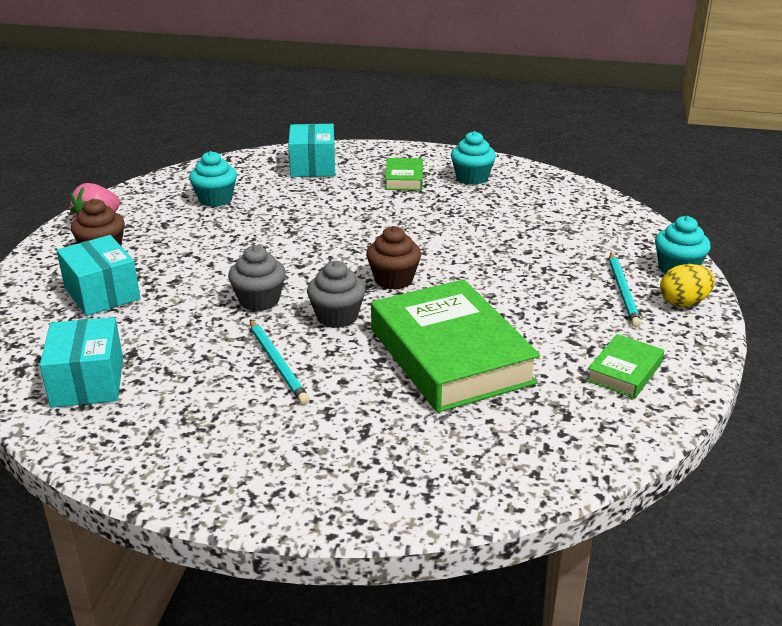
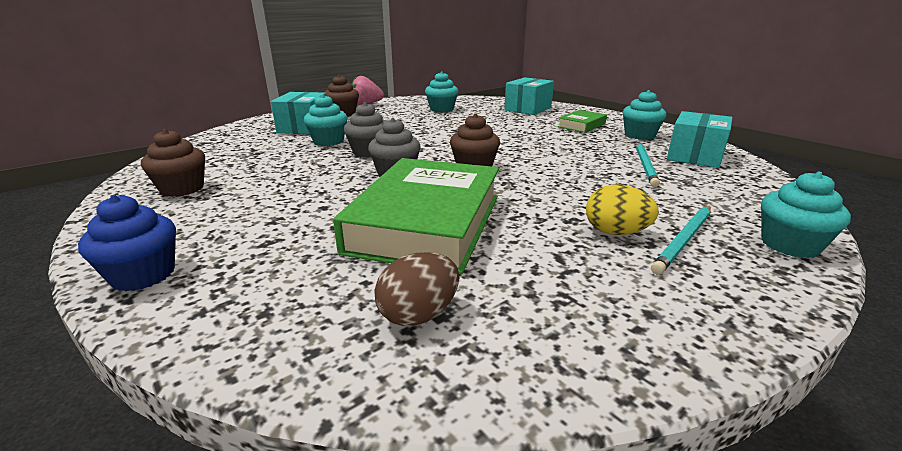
camera: 40 degrees right, 5 degrees down
turquoise box [40,317,123,408] -> turquoise box moved to [667,111,733,168]
turquoise pencil [250,320,309,404] -> turquoise pencil moved to [636,143,660,187]
green book [586,334,664,399] -> none
yellow egg [660,264,715,307] -> yellow egg moved to [586,184,659,235]
none -> blue cupcake [78,195,176,292]
none -> brown cupcake [141,129,205,197]
none -> turquoise cupcake [304,94,348,146]
none -> brown egg [374,252,459,326]

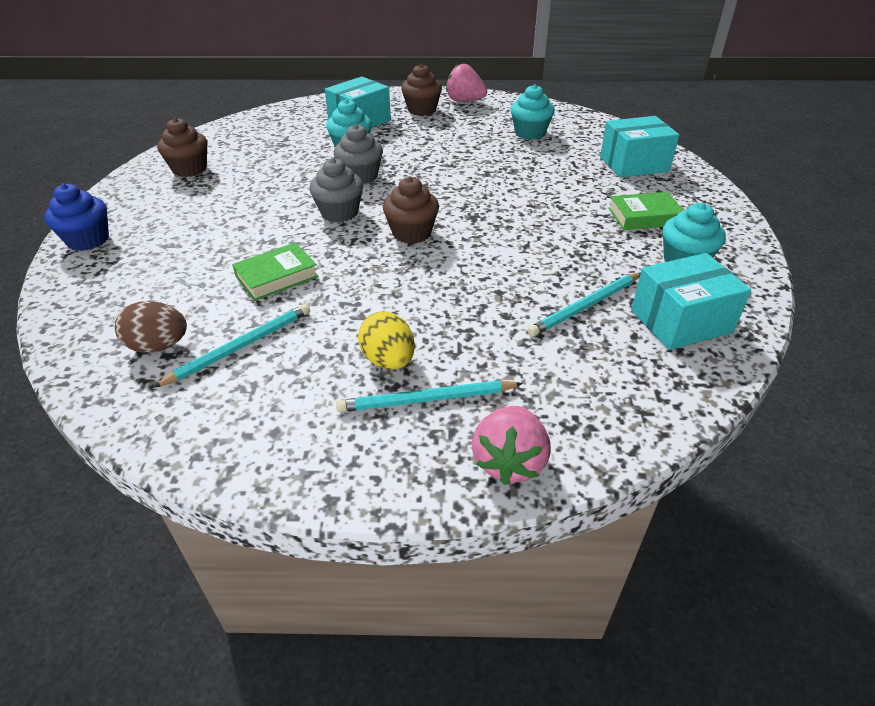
camera: 40 degrees right, 15 degrees up
green book [333,158,499,274] -> green book [232,242,319,301], size x0.46
turquoise cupcake [761,171,851,258] -> pink strawberry [472,406,551,485]
none -> turquoise pencil [153,304,310,388]

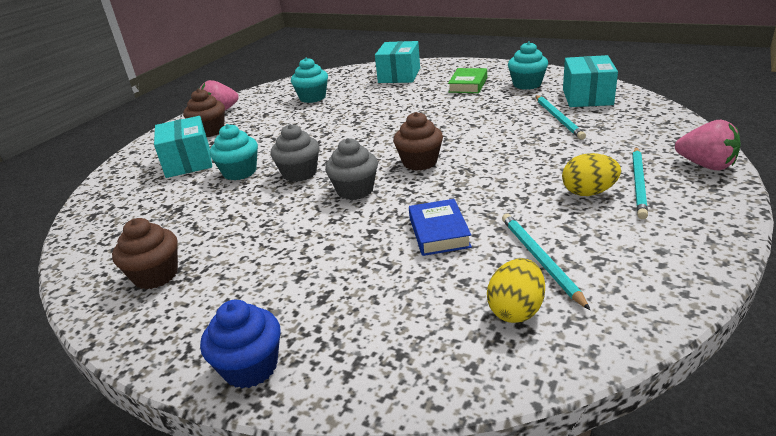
camera: 60 degrees left, 10 degrees down
brown egg [115,301,187,353] -> yellow egg [487,258,545,323]
green book [232,242,319,301] -> blue book [409,199,472,256]

